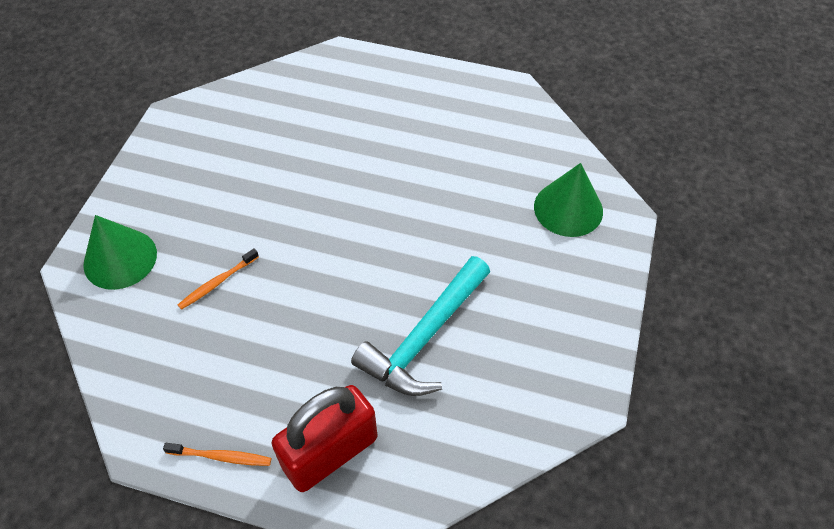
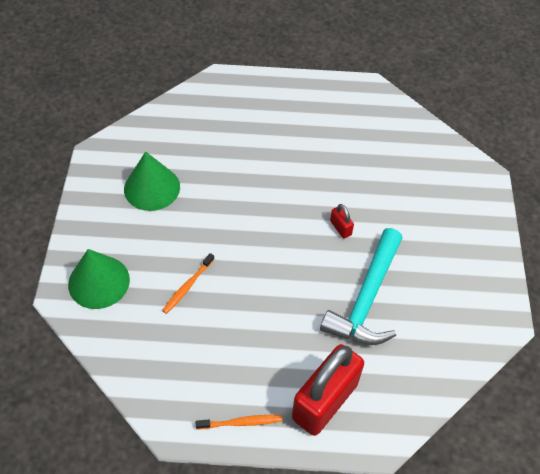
camera: 15 degrees left, 0 degrees up
green cone [534,163,603,237] -> green cone moved to [124,152,180,211]
none -> red padlock [330,204,354,239]

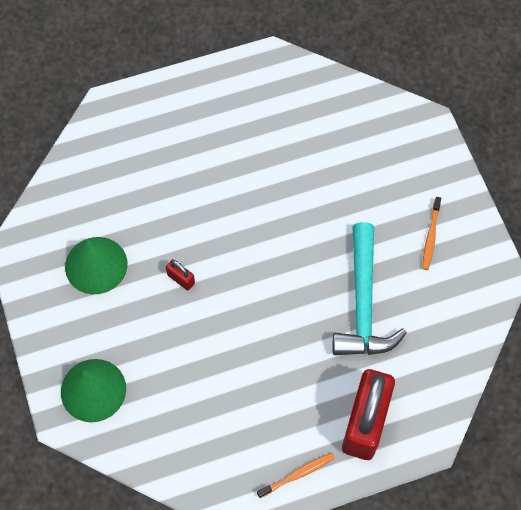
camera: 20 degrees left, 10 degrees up
orange toothbrush [162,253,215,314] -> orange toothbrush moved to [422,197,441,270]
red padlock [330,204,354,239] -> red padlock moved to [166,259,195,290]

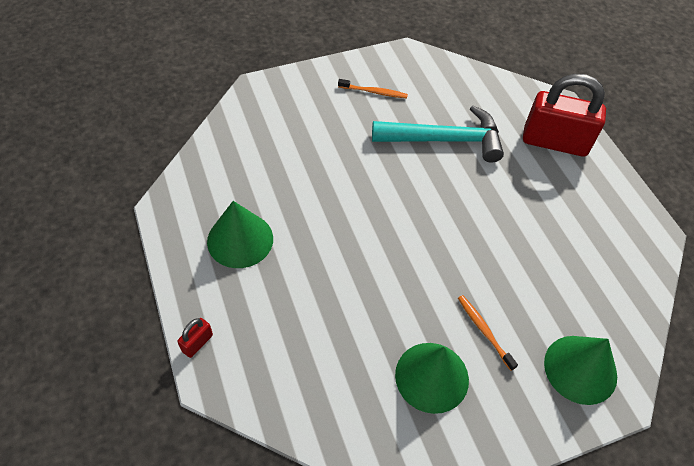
camera: 95 degrees left, 10 degrees down
red padlock [166,259,195,290] -> red padlock moved to [177,318,213,358]
orange toothbrush [257,453,335,498] -> orange toothbrush moved to [458,295,518,371]
none -> green cone [207,201,273,268]

